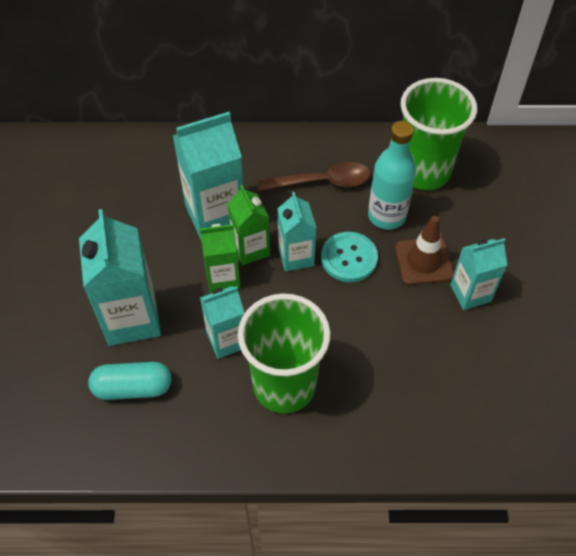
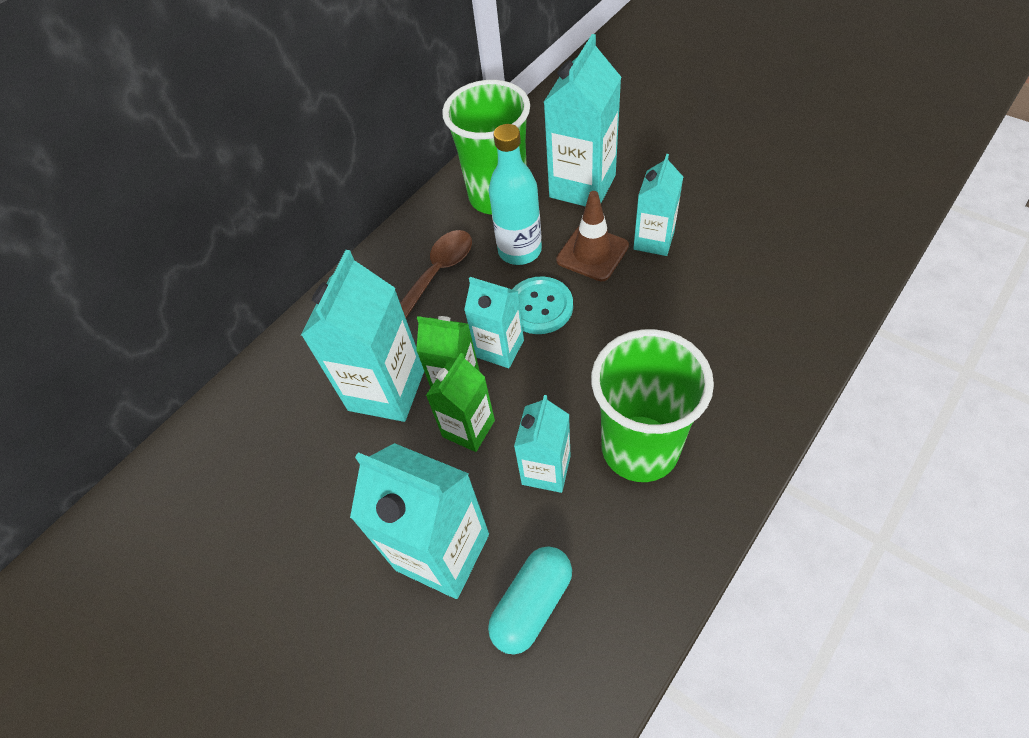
camera: 45 degrees left, 0 degrees up
none -> turquoise carton [544,34,621,206]

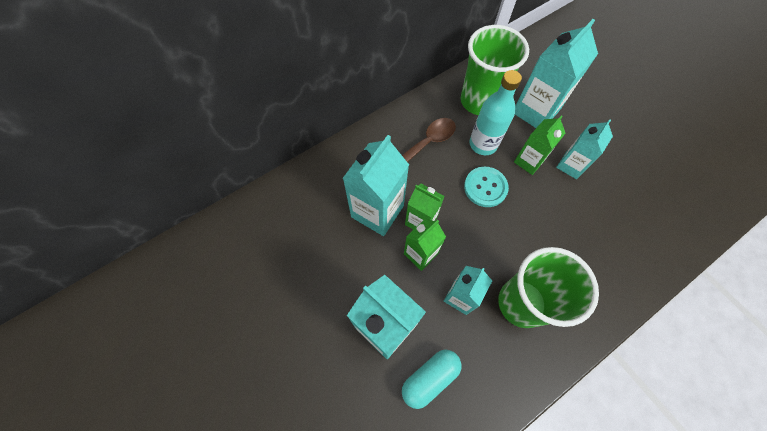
camera: 10 degrees right, 10 degrees up
turquoise carton [464,277,524,368] -> none
brown traffic cone [556,191,629,281] -> green carton [514,115,565,175]

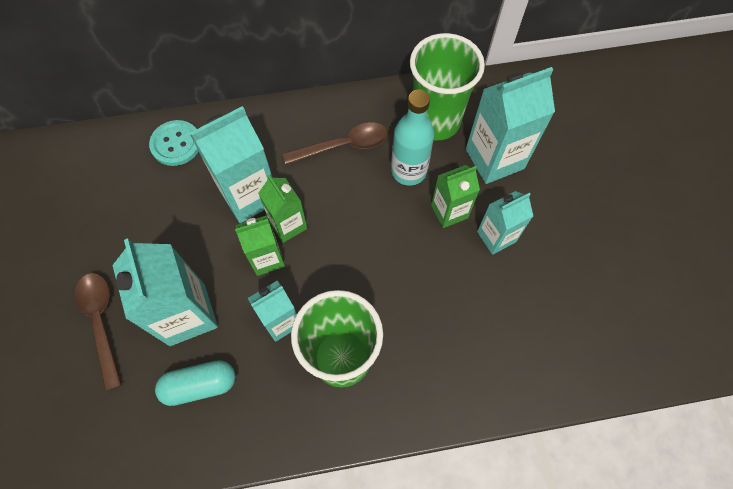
camera: 25 degrees right, 0 degrees up
turquoise button [464,167,509,207] -> turquoise button moved to [149,120,199,166]
none -> brown spoon [75,273,122,391]

